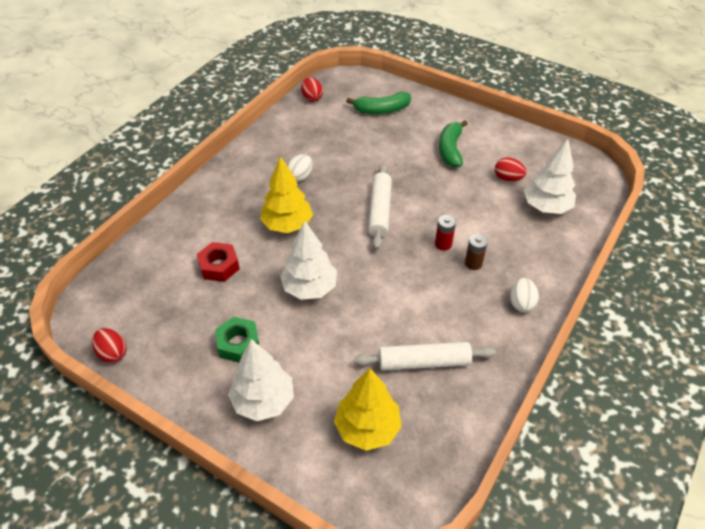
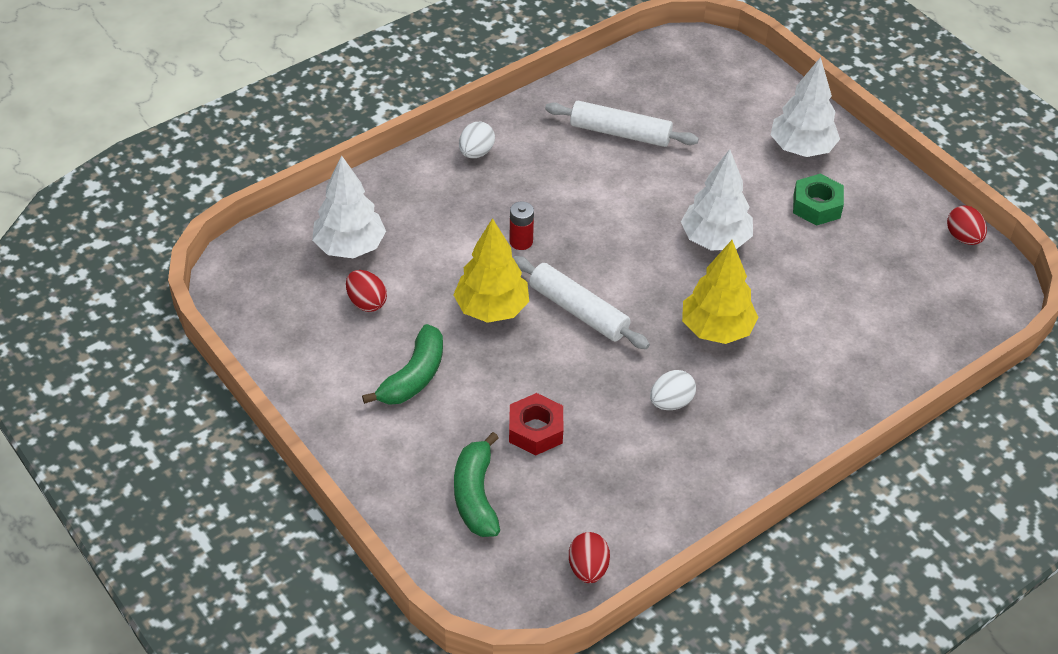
camera: 160 degrees left, 0 degrees up
red nut [197,242,240,282] -> red nut moved to [509,393,563,456]
yellow tree [334,368,402,451] -> yellow tree moved to [453,218,529,323]
green banana [346,92,411,114] -> green banana turned 105 degrees counterclockwise [454,432,500,537]
white rolling pin [368,163,392,250] -> white rolling pin turned 75 degrees counterclockwise [513,256,650,349]
brown battery [465,234,488,270] -> none

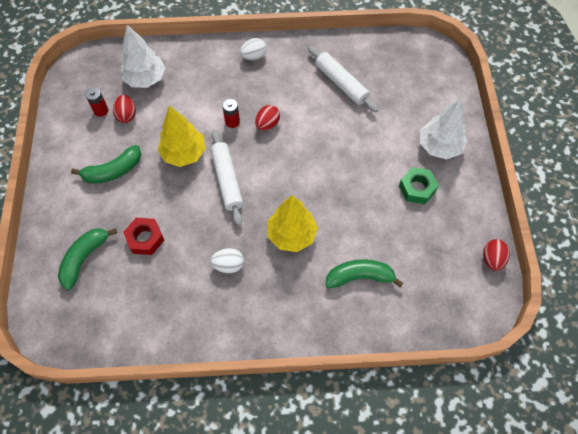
camera: 35 degrees right, 15 degrees up
red egg [569,532,610,583] -> red egg moved to [255,105,280,131]
white tree [681,149,753,251] -> none
none -> red battery [85,87,108,117]
none -> green banana [325,259,403,288]

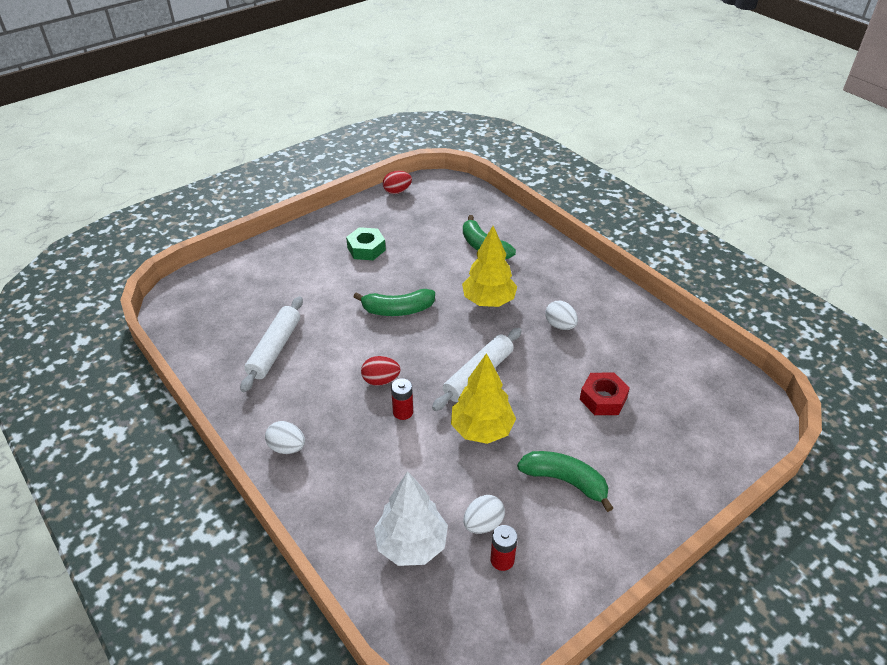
camera: 125 degrees left, 20 degrees down
green banana [58,228,117,290] -> green banana moved to [354,289,435,316]
red egg [113,95,136,123] -> white egg [463,495,505,534]
white tree [420,98,467,159] -> none

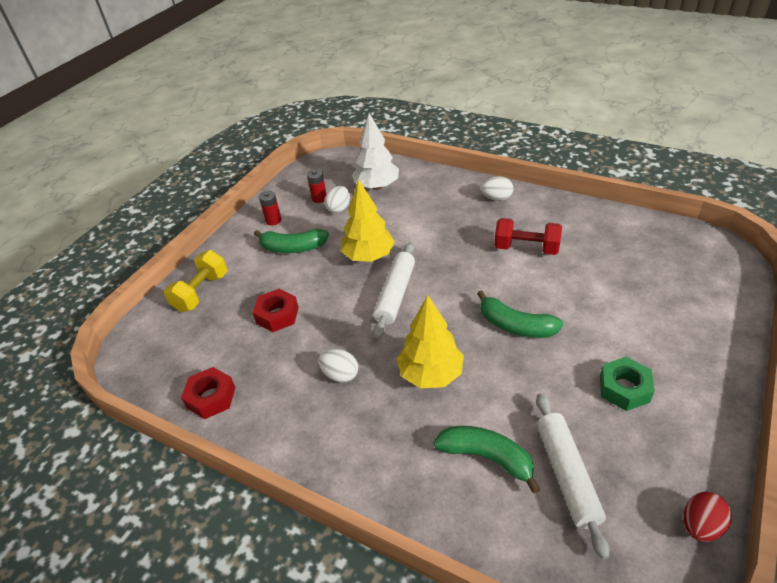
camera: 160 degrees right, 0 degrees up
white rolling pin [240,296,303,392] -> white rolling pin moved to [536,393,610,560]
green banana [354,289,435,316] -> green banana turned 120 degrees counterclockwise [477,290,563,338]
red egg [361,356,400,386] -> none
red battery [391,378,413,420] -> red battery moved to [259,191,281,225]
none -> yellow dumbbell [164,250,228,312]
none -> red nut [181,367,236,419]
none -> red dumbbell [494,218,562,255]

